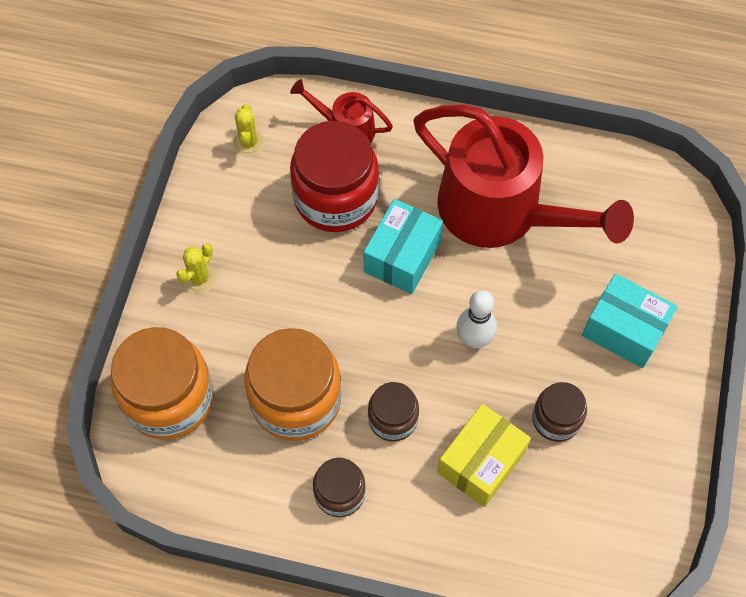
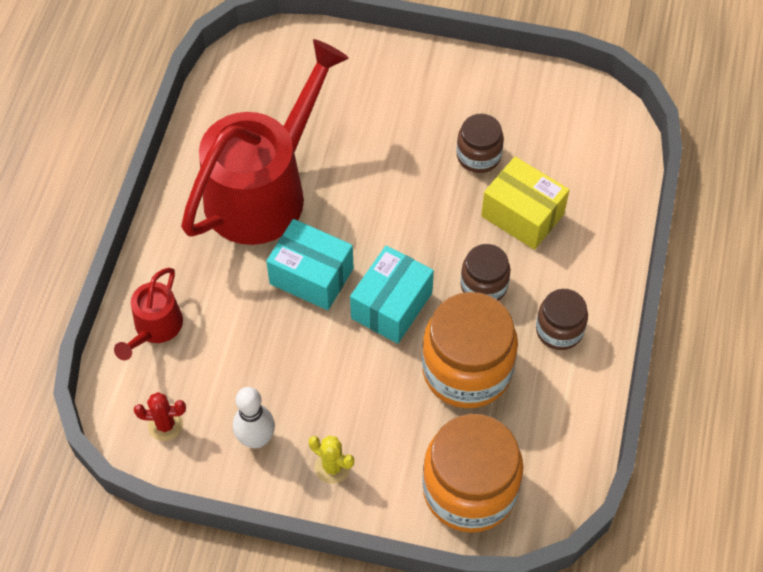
camera: 90 degrees left, 5 degrees down
yellow cactus [233,104,265,157] -> red cactus [134,392,186,441]
red jar [290,121,379,232] -> none
white bowling pin [456,290,497,348] -> white bowling pin moved to [233,387,275,449]
turquoise box [582,274,678,368] -> turquoise box moved to [350,245,434,344]

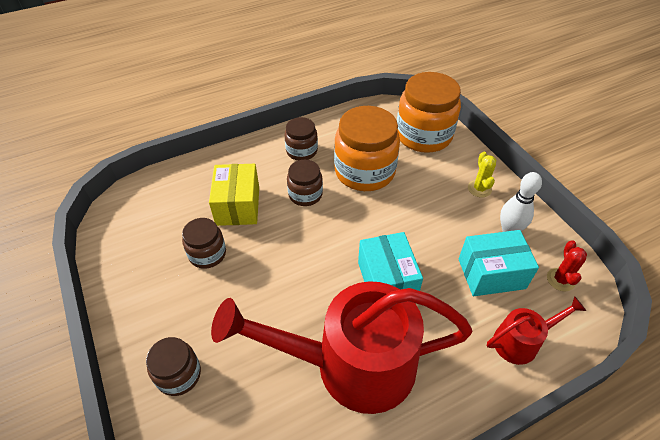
camera: 130 degrees left, 10 degrees down
red cactus [134,392,186,441] -> red cactus turned 45 degrees clockwise [547,240,587,291]
turquoise box [350,245,434,344] -> turquoise box moved to [459,230,539,296]
none -> brown jar [146,337,201,396]

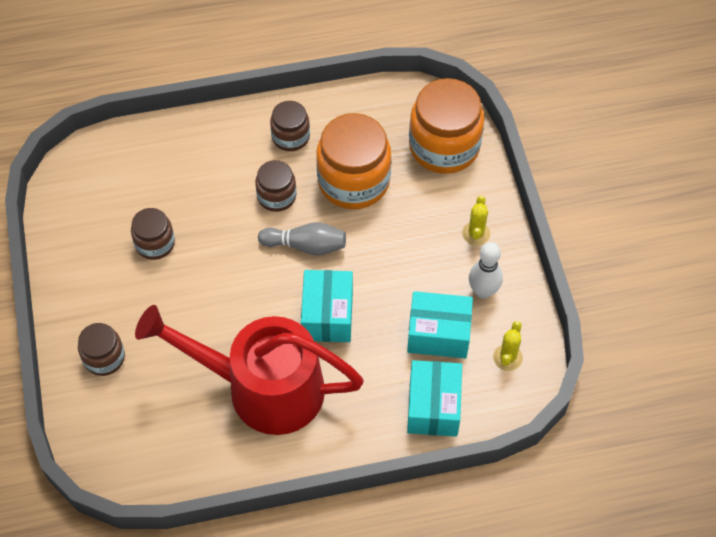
camera: 15 degrees right, 10 degrees up
yellow box [209,164,259,226] -> none
red watering can [487,296,586,365] -> turquoise box [407,360,462,437]
red cactus [547,240,587,291] -> yellow cactus [493,321,523,371]
none -> grey bowling pin [258,222,346,256]

